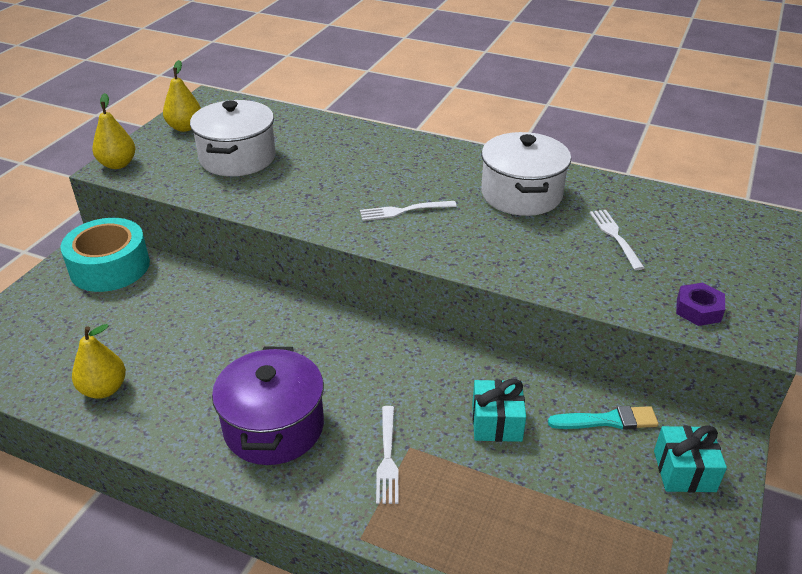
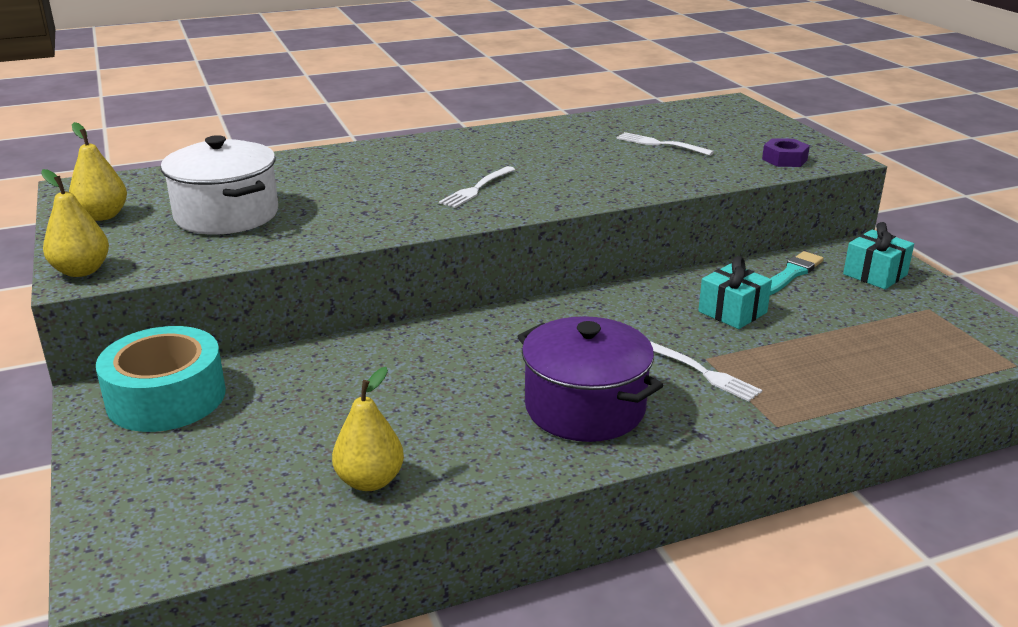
camera: 45 degrees left, 10 degrees down
white pot [481,132,571,216] -> none

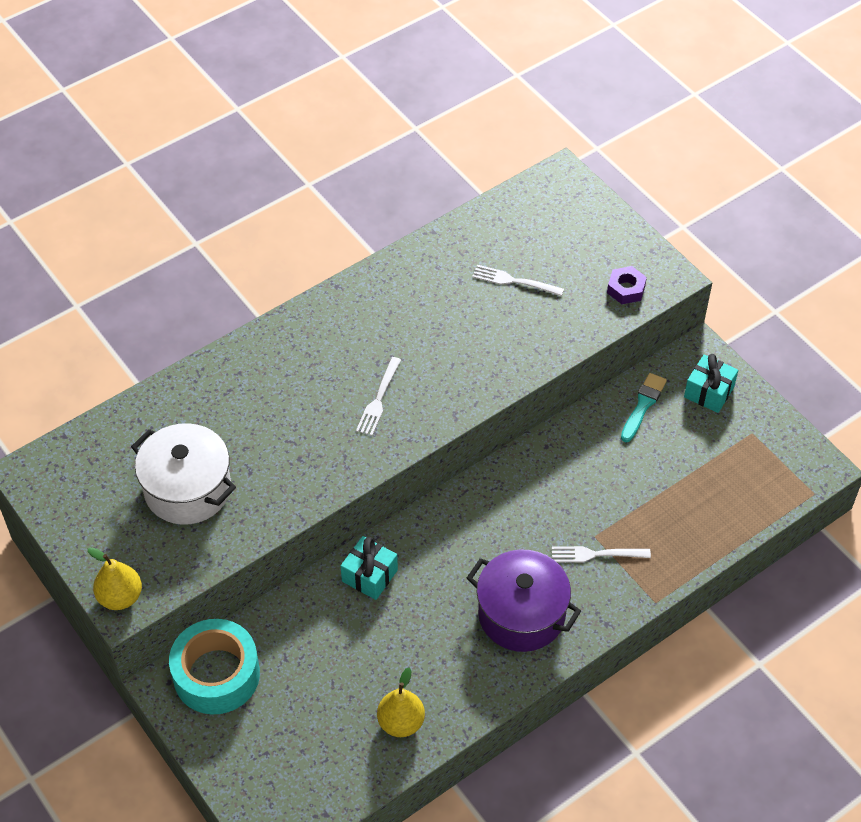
camera: 15 degrees left, 25 degrees up
yellow pear [69,122,127,221] -> none
white fork [650,341,762,402] -> white fork turned 150 degrees clockwise [552,546,651,562]
turquoise gift [698,256,772,329] -> turquoise gift moved to [341,536,398,600]

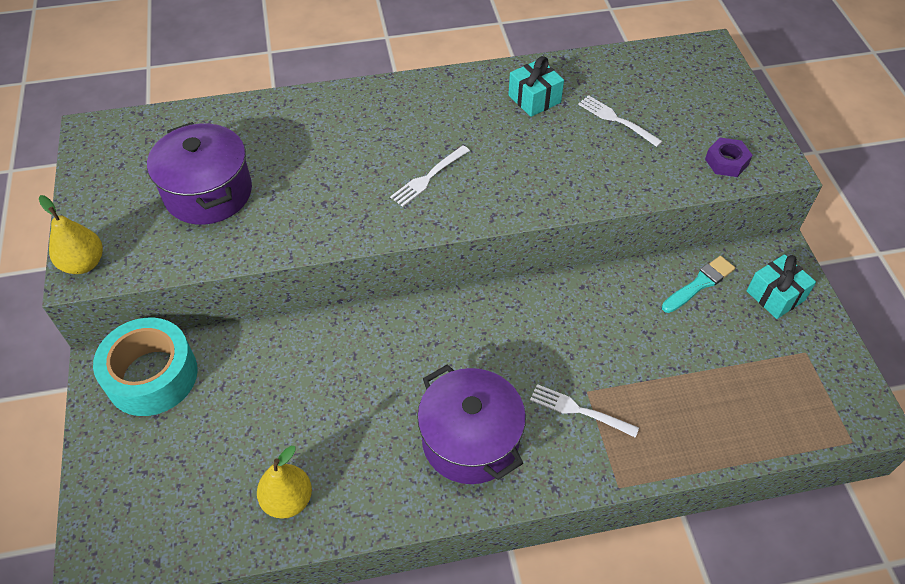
camera: 25 degrees right, 0 degrees up
white pot [131,423,236,525] -> purple pot [147,122,252,225]
turquoise gift [341,536,398,600] -> turquoise gift moved to [508,56,564,117]

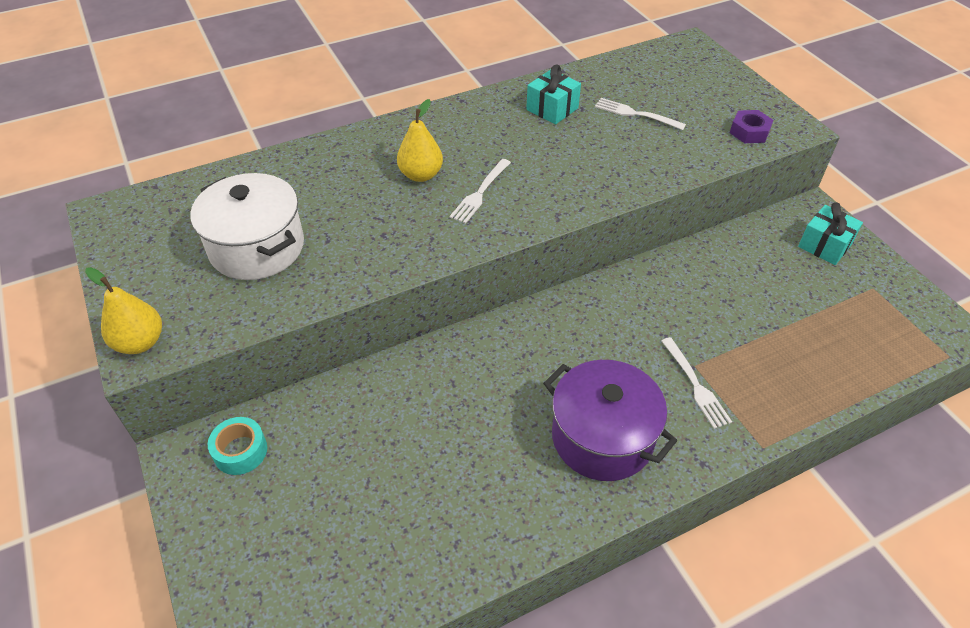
camera: 15 degrees left, 5 degrees down
turquoise tape [93,318,198,416] -> turquoise tape [208,417,267,475], size x0.53
purple pot [147,122,252,225] -> white pot [190,173,304,280]
yellow pear [257,446,312,519] -> yellow pear moved to [397,99,443,182]
white fork [530,384,639,438] -> white fork turned 120 degrees counterclockwise [662,337,732,429]
turquoise brush [662,256,735,313] -> none

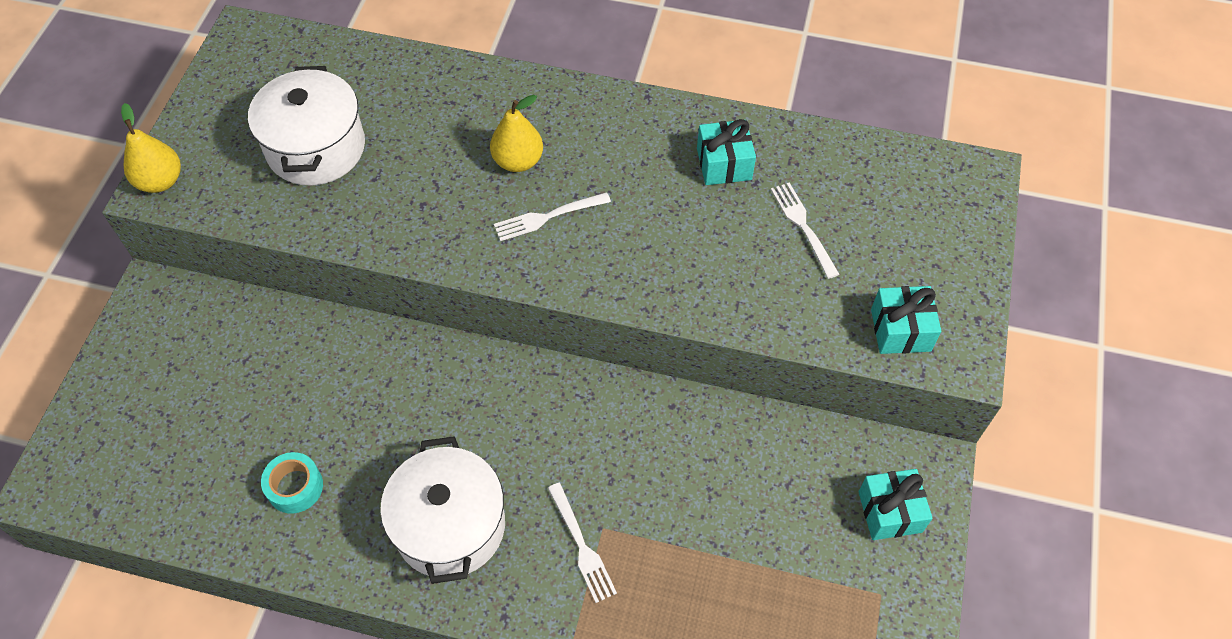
camera: 40 degrees right, 10 degrees up
turquoise tape [208,417,267,475] -> turquoise tape moved to [261,452,323,514]
purple pot [543,360,677,481] -> white pot [380,436,505,584]
white fork [662,337,732,429] -> white fork turned 45 degrees counterclockwise [548,483,617,603]
purple nut [730,110,774,143] -> turquoise gift [871,286,941,354]

